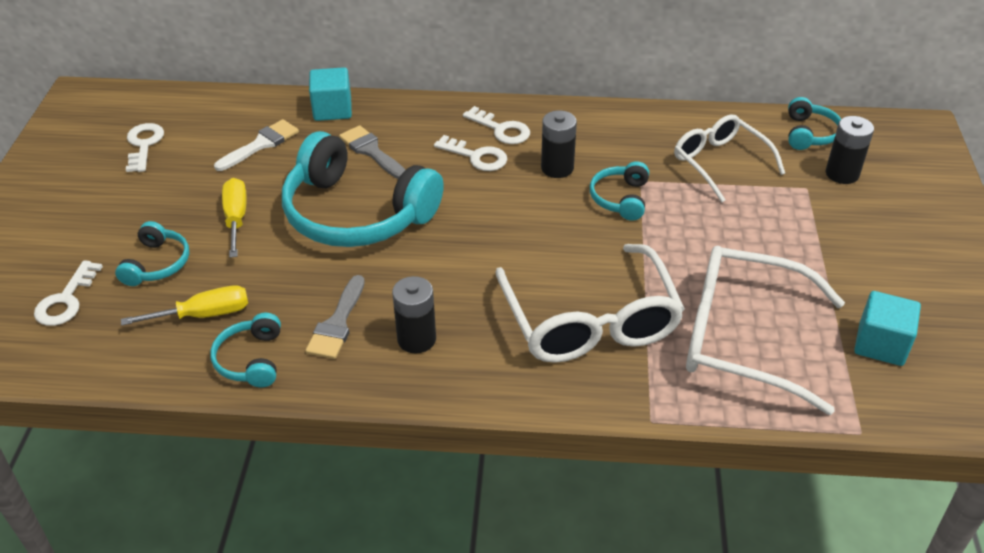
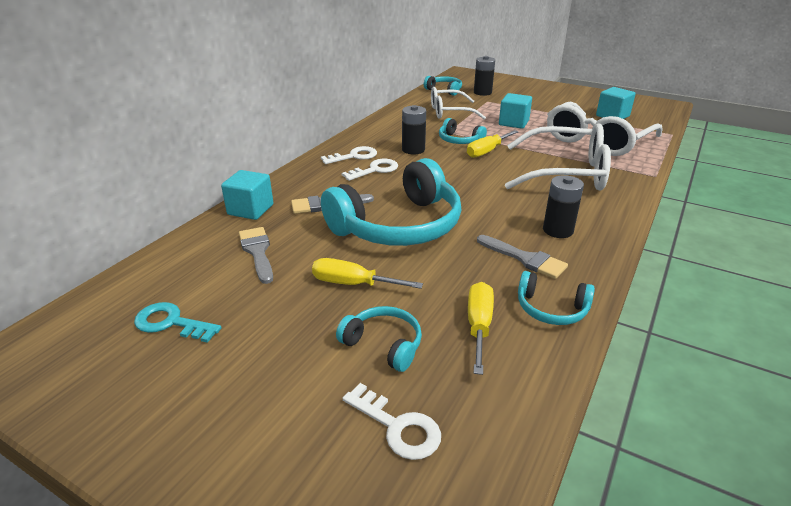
camera: 65 degrees left, 10 degrees down
white key [126,123,164,172] -> turquoise key [134,302,221,343]
white brush [214,119,299,171] -> grey brush [239,227,273,284]
none -> yellow screwdriver [467,130,519,158]
none -> turquoise cube [499,93,532,129]

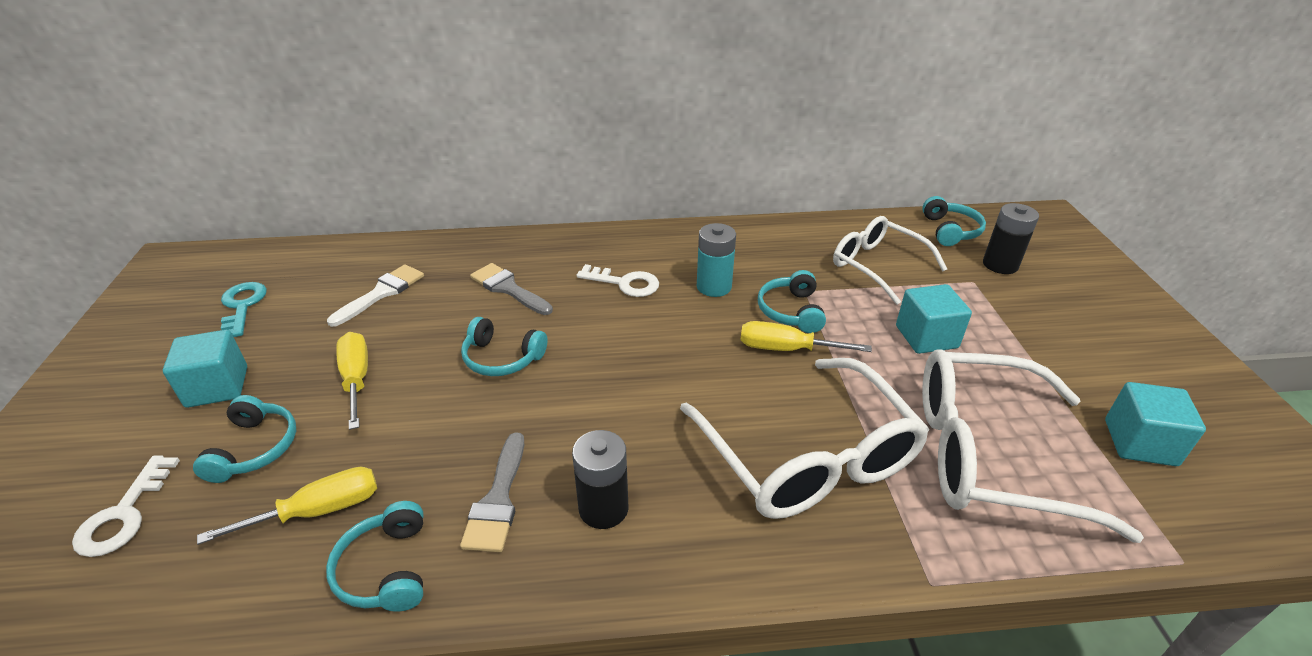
camera: 55 degrees right, 5 degrees up
turquoise cube [221,170,273,220] -> turquoise cube moved to [163,330,247,408]
grey brush [239,227,273,284] -> white brush [327,264,424,327]
white key [321,146,377,164] -> none
turquoise headphones [321,158,461,246] -> turquoise headphones [461,317,548,376], size x0.46
black battery [402,105,426,155] -> turquoise battery [697,223,736,297]

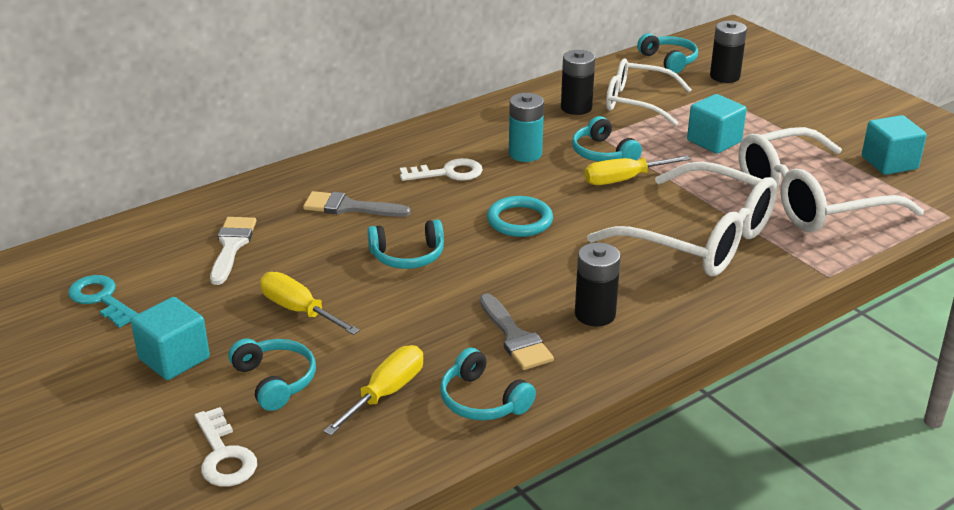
camera: 30 degrees left, 5 degrees down
none -> turquoise ring [487,196,553,237]
none -> black battery [561,50,595,115]

